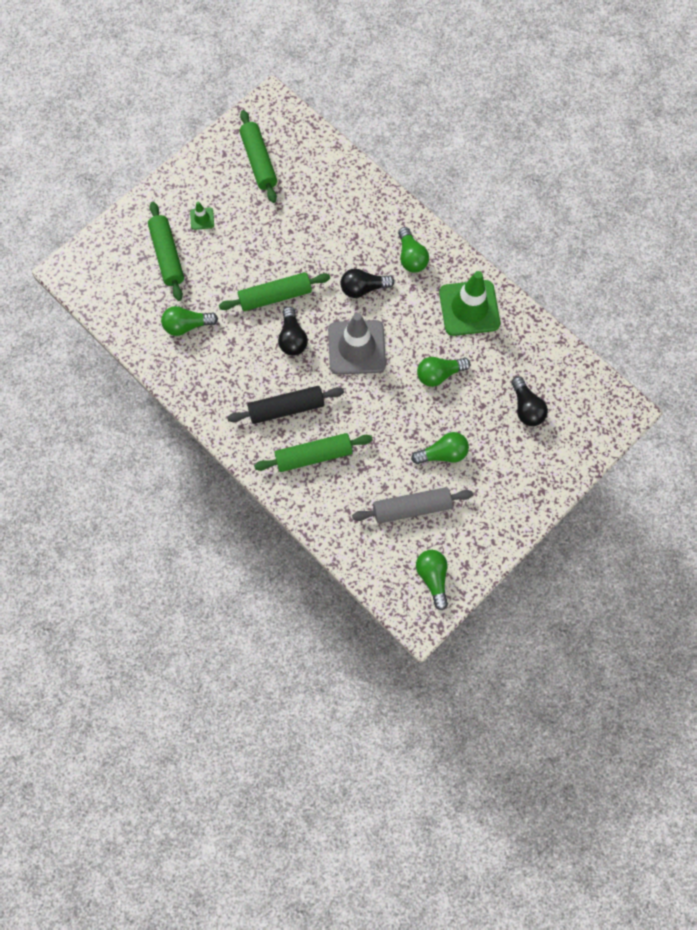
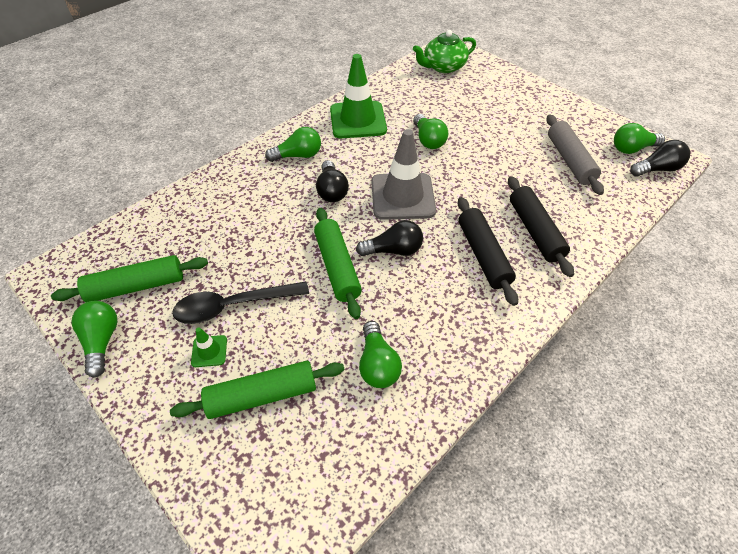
camera: 90 degrees left, 20 degrees down
green rolling pin [254,433,373,472] -> black rolling pin [508,176,574,277]
green light bulb [411,432,469,464] -> green light bulb moved to [71,301,117,378]
black light bulb [511,376,548,426] -> black light bulb moved to [630,140,690,176]
none -> black spoon [172,281,309,324]
none -> green teapot [413,30,476,73]

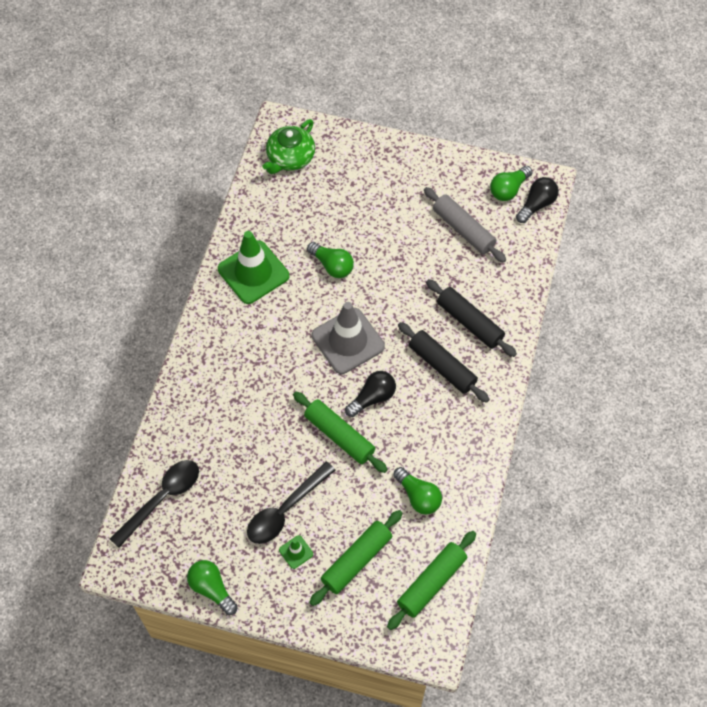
camera: 30 degrees left, 10 degrees up
green rolling pin [51,255,208,302] -> green rolling pin moved to [387,531,476,630]
green light bulb [265,127,321,162] -> none
black light bulb [316,160,349,202] -> none
none -> black spoon [110,460,199,548]

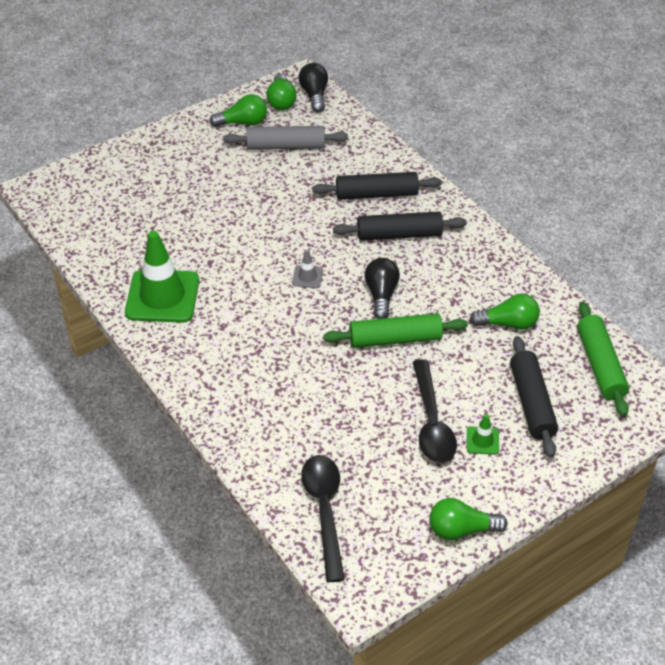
camera: 50 degrees left, 15 degrees down
green teapot [263,119,315,174] -> none
green light bulb [307,242,354,278] -> green light bulb moved to [209,94,267,127]
green rolling pin [309,510,403,606] -> black rolling pin [510,336,558,457]
grey traffic cone [312,302,385,374] -> grey traffic cone [292,250,323,288], size x0.43

